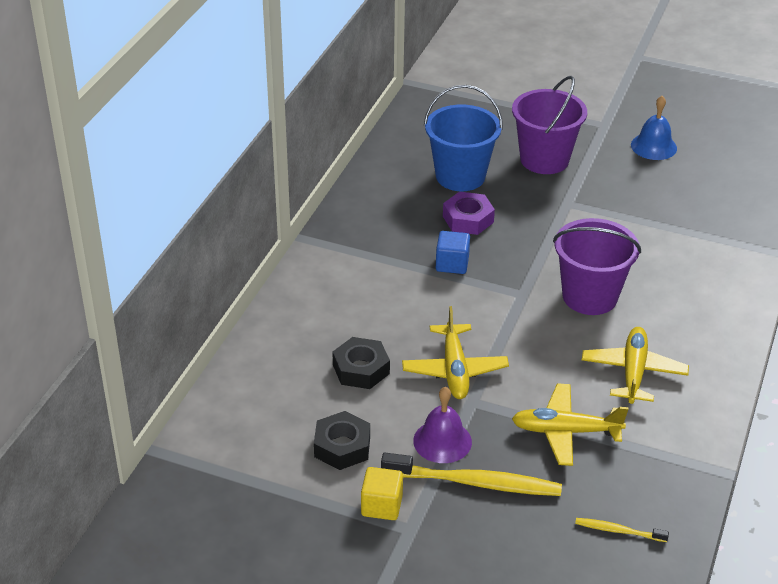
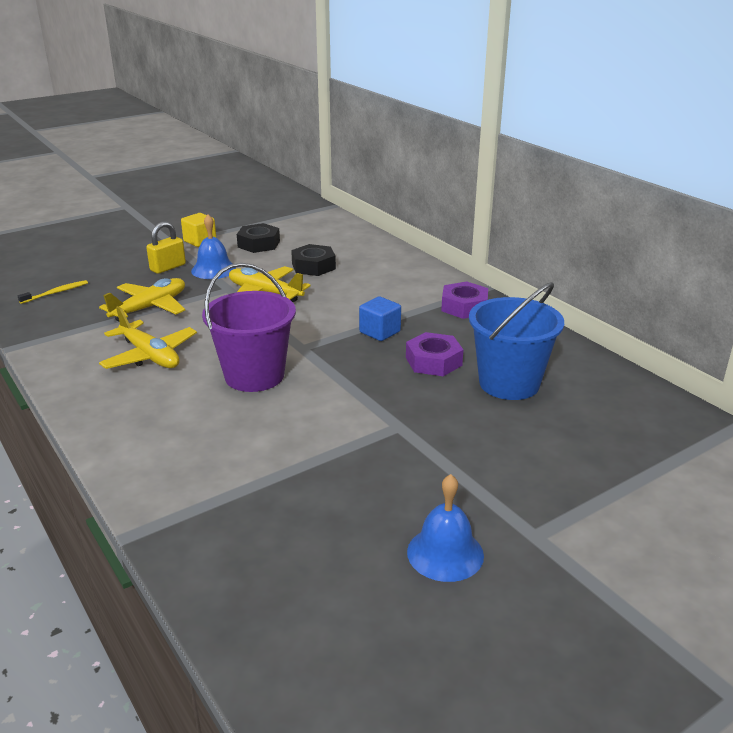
camera: 125 degrees right, 10 degrees down
yellow toothbrush [381,453,562,496] -> yellow padlock [146,221,186,274]
purple bell [413,387,472,463] -> blue bell [191,214,236,279]
purple bucket [512,76,587,174] -> none
none -> purple nut [441,281,488,319]

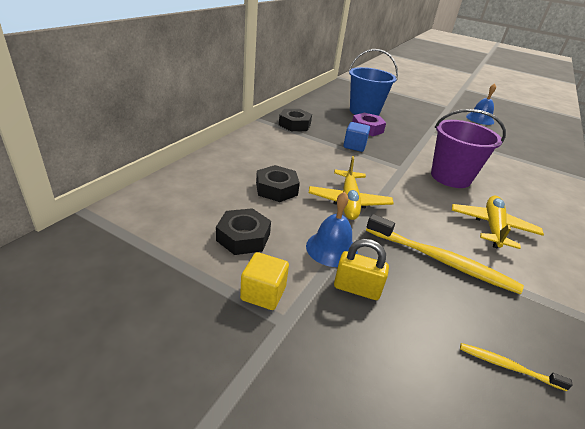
camera: 120 degrees left, 5 degrees up
yellow plane [99,278,185,321] -> yellow toothbrush [366,214,524,294]
purple nut [441,281,488,319] -> black nut [279,109,312,131]

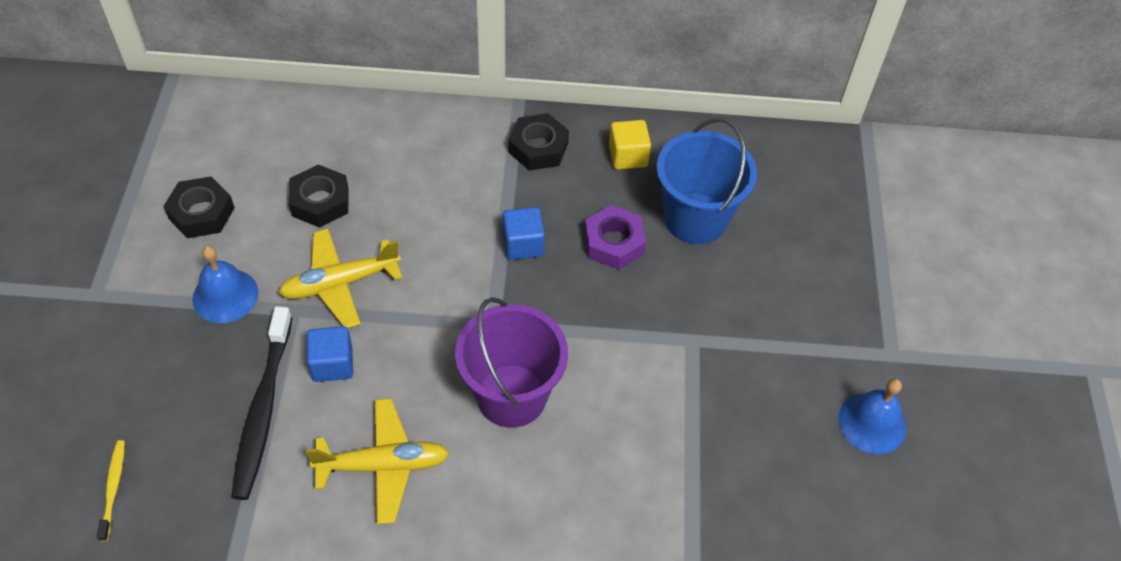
camera: 65 degrees right, 20 degrees up
yellow cube [240,252,289,310] -> yellow cube moved to [609,120,651,170]
yellow padlock [334,239,389,300] -> none
yellow toothbrush [366,214,524,294] -> black toothbrush [231,306,292,500]
none -> blue cube [307,326,353,382]

